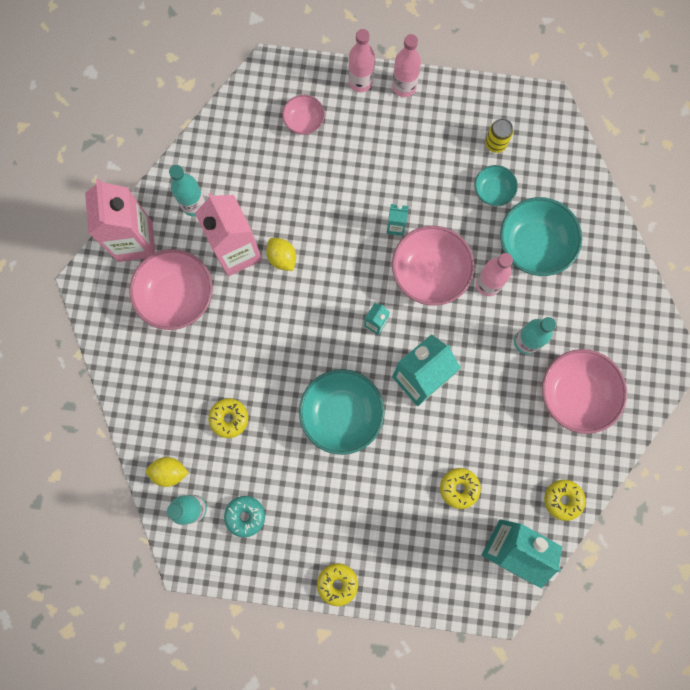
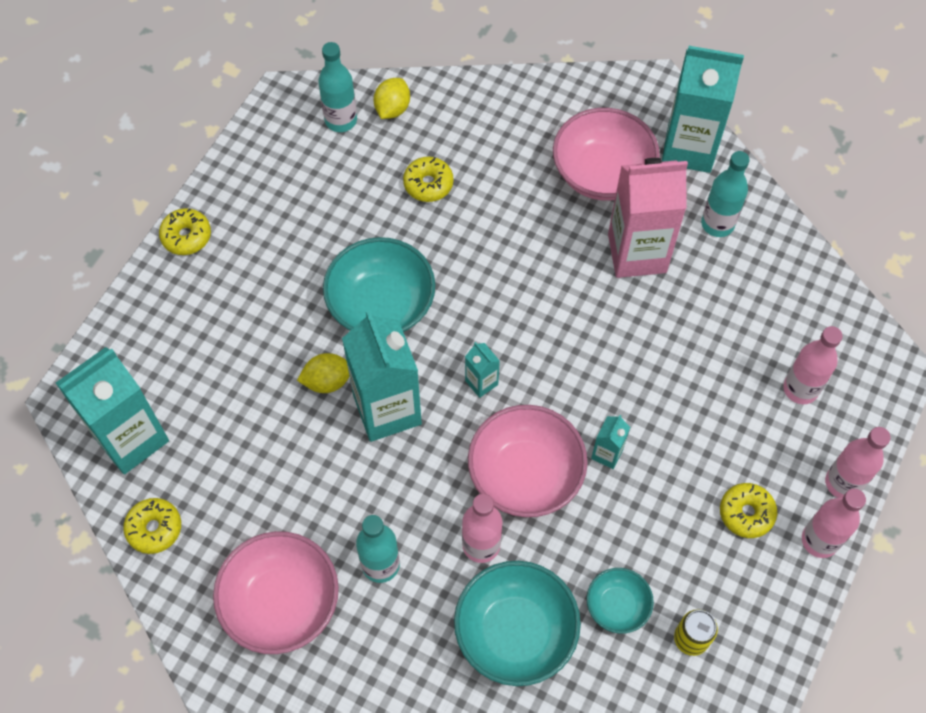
camera: 110 degrees right, 15 degrees down
pink carton [85,179,155,262] -> turquoise carton [662,46,744,173]
turquoise donut [224,496,265,537] -> none
yellow lemon [266,238,296,271] -> yellow lemon moved to [297,353,350,393]
pink bowl [282,95,325,135] -> pink bottle [783,326,843,404]
yellow donut [440,468,481,509] -> yellow donut moved to [720,483,777,538]

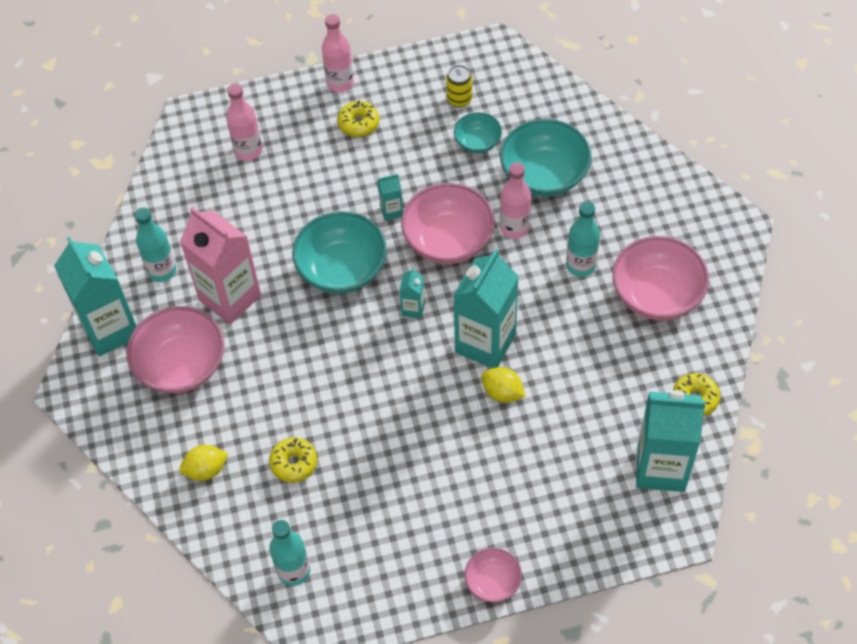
camera: 130 degrees left, 5 degrees down
yellow donut [159,208,211,255] -> pink bowl [464,548,522,602]
turquoise bowl [323,237,435,332] -> turquoise bowl moved to [292,211,387,294]
yellow lemon [374,78,410,119] -> yellow lemon moved to [180,445,228,481]
pink bottle [825,427,891,498] -> none

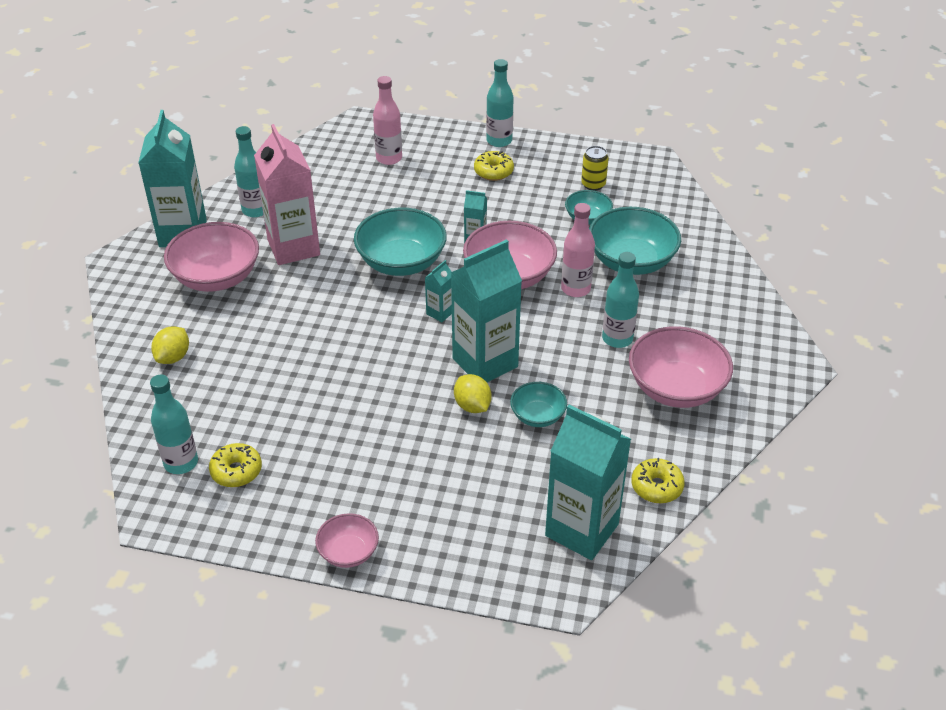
camera: 25 degrees right, 15 degrees down
yellow lemon [180,445,228,481] -> yellow lemon turned 75 degrees counterclockwise [151,326,189,364]
yellow donut [269,437,317,483] -> yellow donut moved to [209,443,262,487]
pink bottle [322,14,354,92] -> turquoise bottle [486,59,514,147]
none -> turquoise bowl [510,382,567,427]

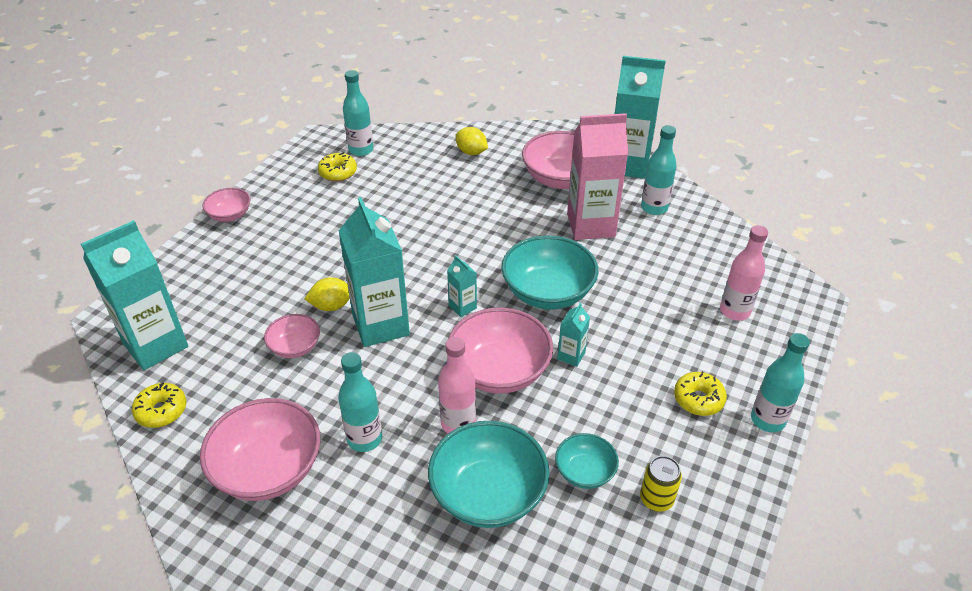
camera: 105 degrees right, 0 degrees up
turquoise bowl [510,382,567,427] -> pink bowl [264,314,320,358]

